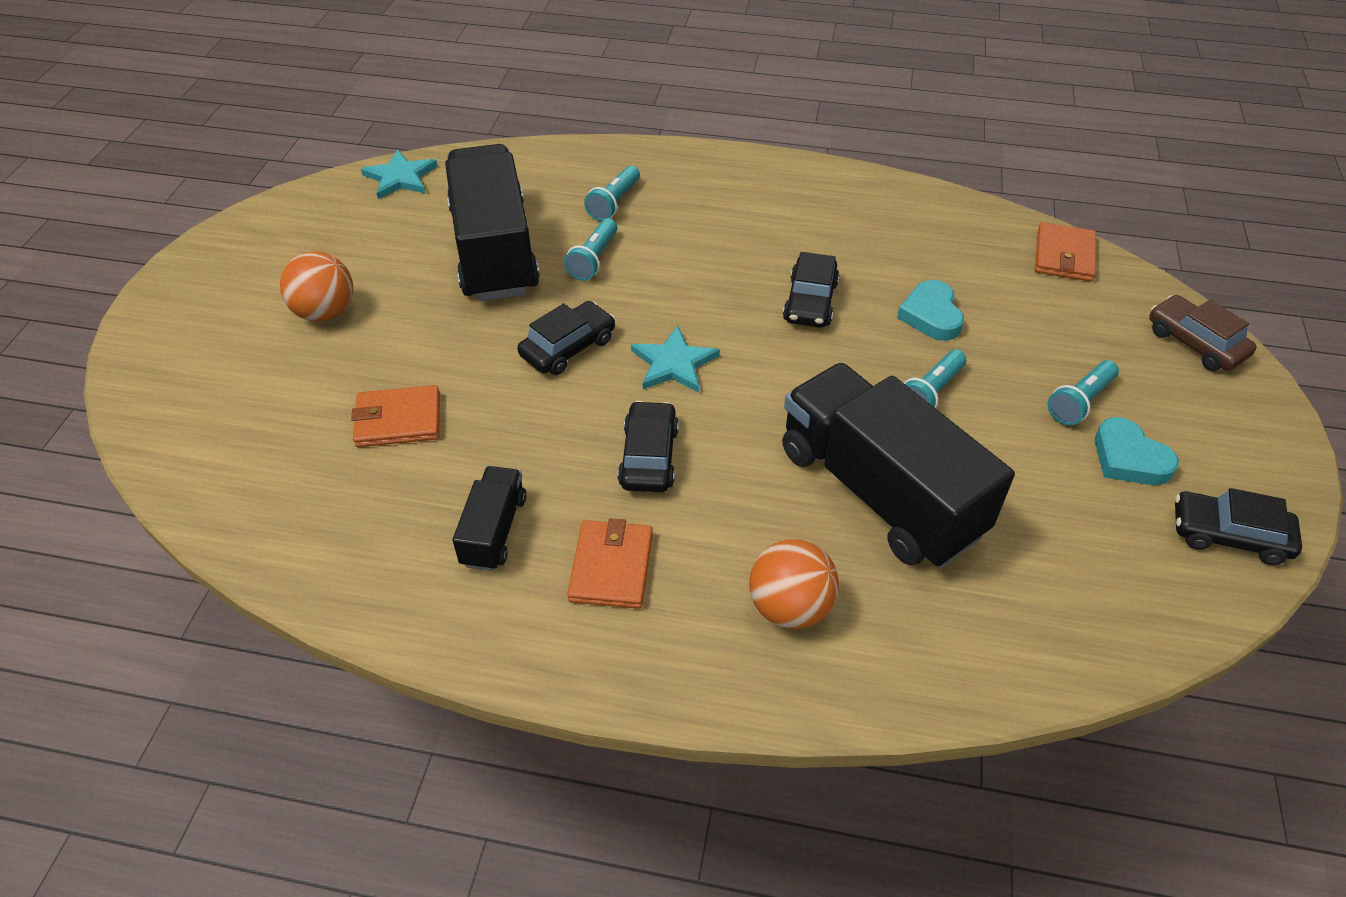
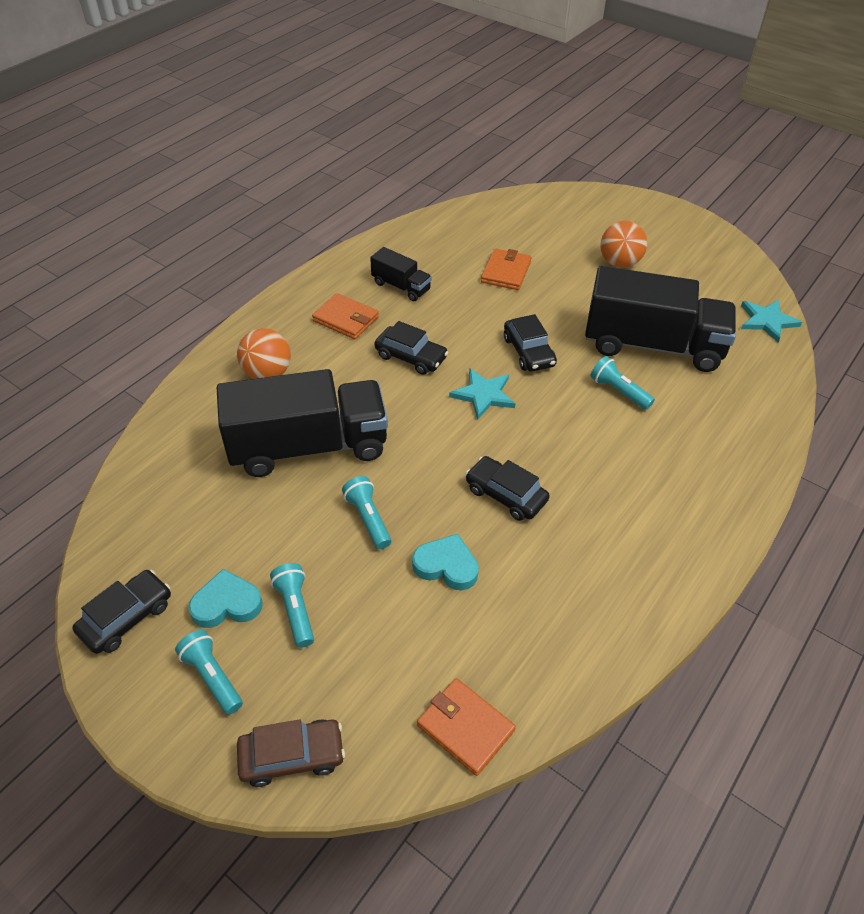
camera: 115 degrees right, 0 degrees up
turquoise flashlight [584,166,640,221] -> turquoise flashlight moved to [175,630,243,715]

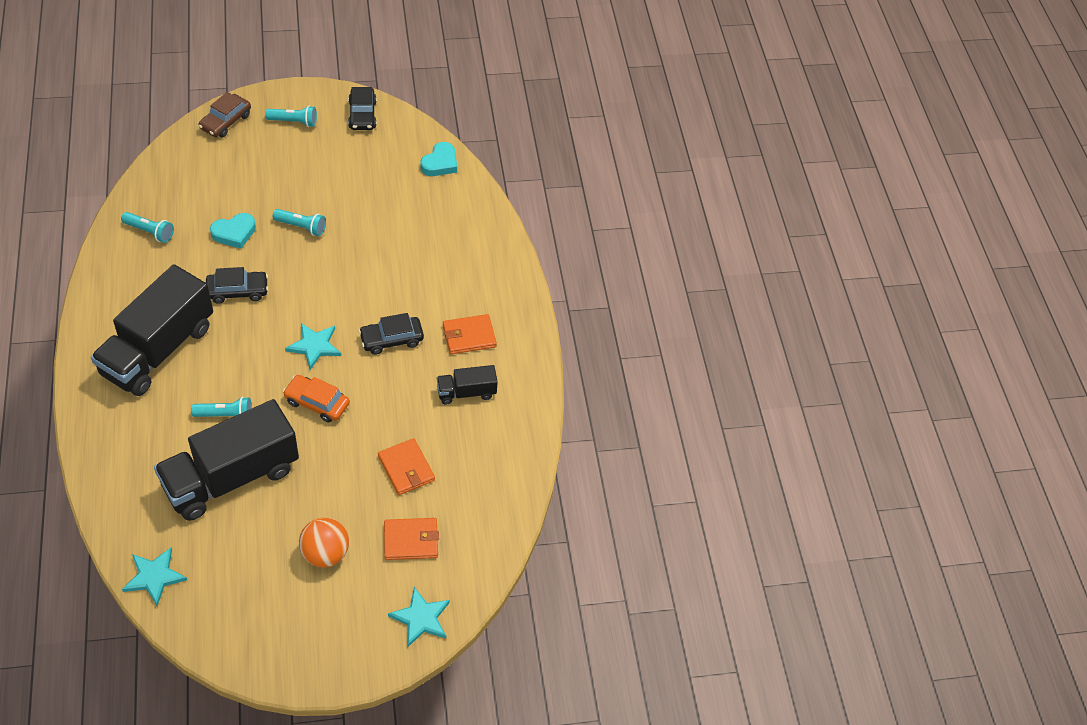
camera: 130 degrees right, 5 degrees up
turquoise heart [188,569,263,628] -> turquoise heart moved to [421,142,457,176]
black truck [217,369,388,477] -> black truck moved to [91,264,213,396]
orange ball [237,328,291,379] -> none
turquoise flashlight [270,563,314,648] -> turquoise flashlight moved to [121,212,174,243]
orange wallet [417,678,516,776] -> orange wallet moved to [384,518,439,560]
black car [504,314,557,372] -> orange car [283,375,350,423]
none -> turquoise star [388,587,450,647]

